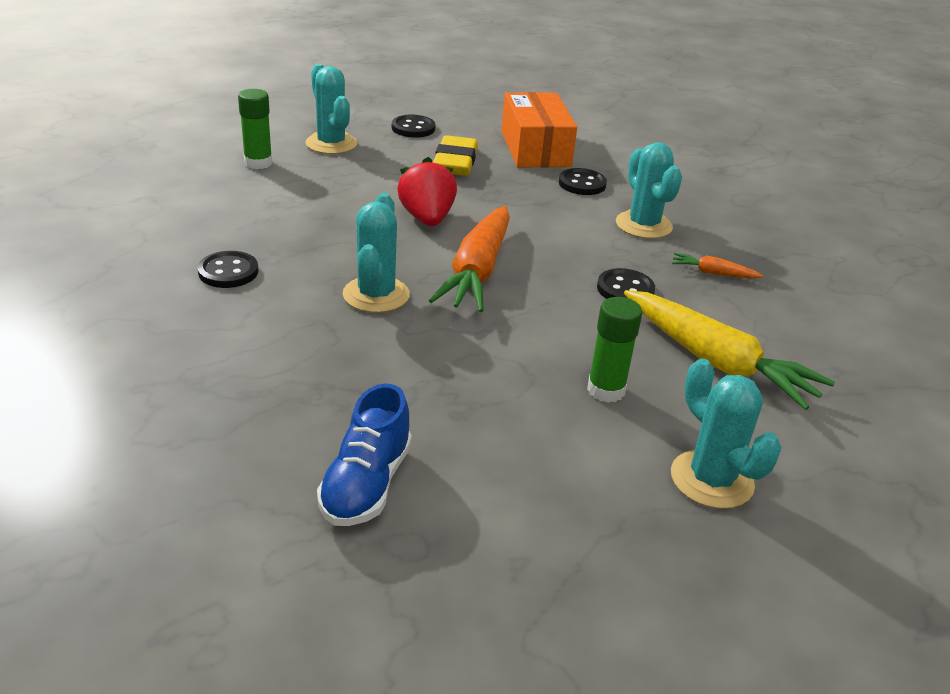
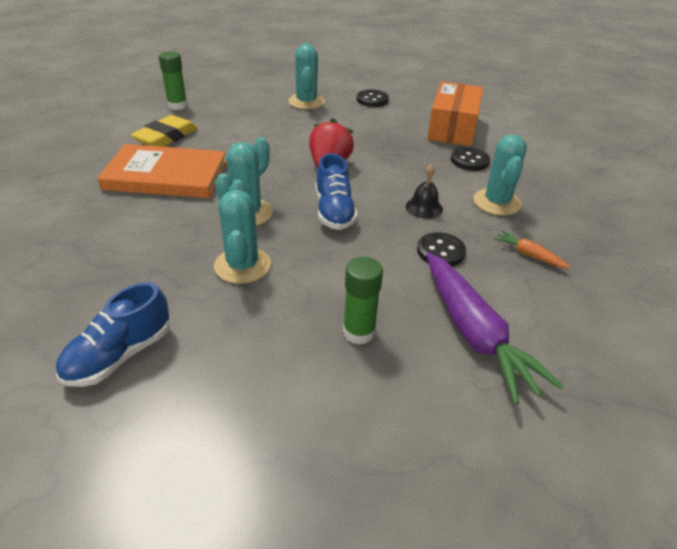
camera: 25 degrees right, 5 degrees up
black button [197,251,259,288] -> orange book [97,144,227,198]
green glue stick [238,89,273,169] -> green glue stick moved to [159,51,187,110]
orange carrot [429,205,510,312] -> blue shoe [316,153,358,230]
yellow eraser [433,135,478,176] -> yellow eraser moved to [131,115,198,147]
yellow carrot [624,290,835,410] -> purple carrot [426,252,563,404]
turquoise cactus [671,359,781,509] -> turquoise cactus moved to [214,179,271,284]
none -> black bell [406,164,443,219]

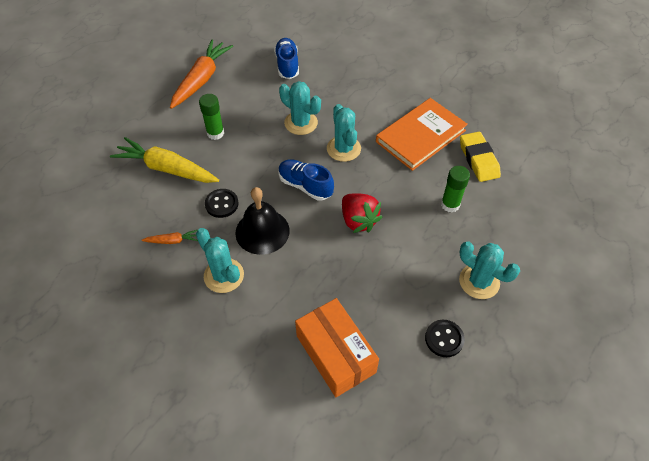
camera: 135 degrees right, 15 degrees up
green glue stick [159,51,187,110] -> green glue stick moved to [441,166,470,212]
black bell [406,164,443,219] -> black bell [235,187,290,255], size x1.83
purple carrot [426,252,563,404] -> yellow carrot [110,137,219,183]
black button [451,147,490,171] -> none
none -> orange carrot [170,40,233,109]

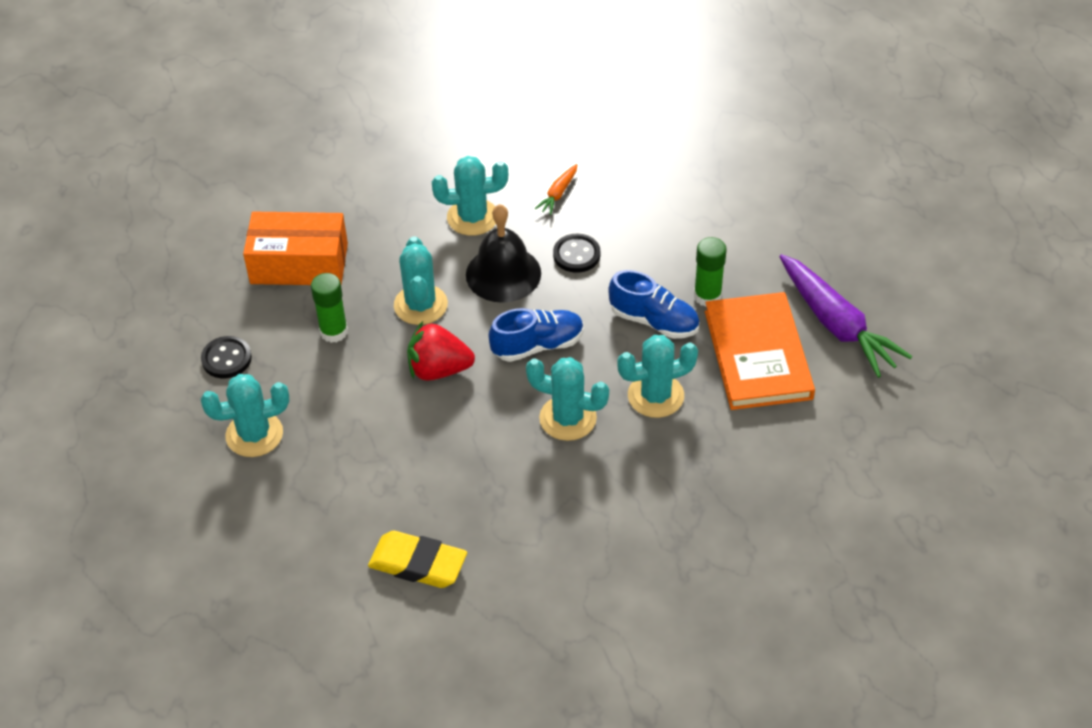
camera: 125 degrees right, 5 degrees down
yellow carrot [110,137,219,183] -> none
orange carrot [170,40,233,109] -> purple carrot [779,254,912,378]
blue shoe [274,38,299,79] -> blue shoe moved to [608,270,700,339]
orange book [376,98,468,171] -> orange book moved to [705,292,815,410]
green glue stick [441,166,470,212] -> green glue stick moved to [311,273,348,343]
none -> turquoise cactus [394,236,448,325]

